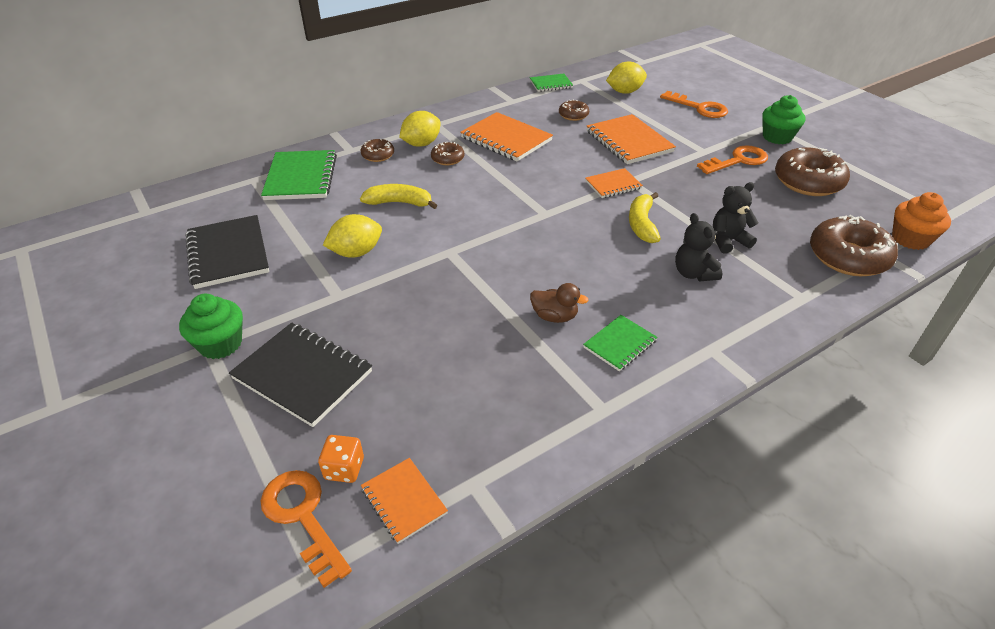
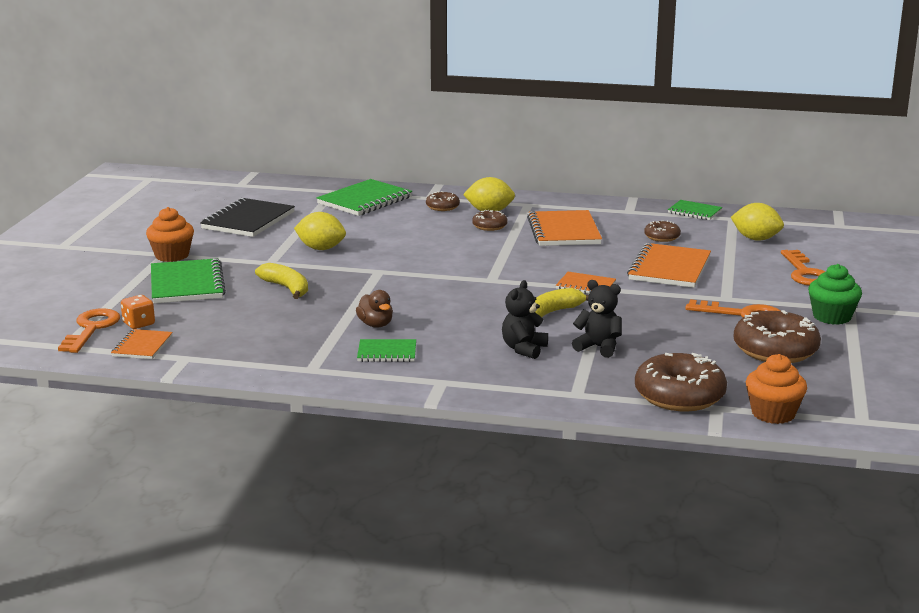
camera: 45 degrees right, 20 degrees down
green cupcake [179,294,243,359] -> orange cupcake [146,207,194,262]
black notebook [229,323,372,427] -> green notebook [151,258,226,303]
yellow banana [360,184,437,209] -> yellow banana moved to [255,263,308,299]

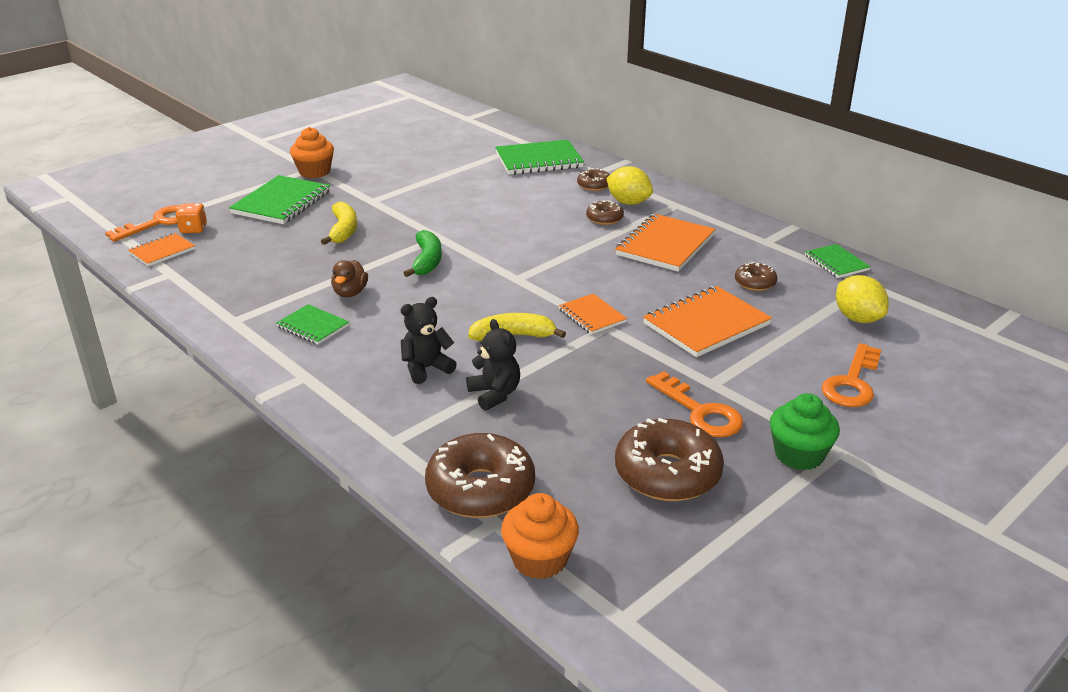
camera: 35 degrees right, 10 degrees up
black notebook [200,198,295,237] -> none
yellow lemon [294,212,346,250] -> none
none -> green banana [404,230,442,277]

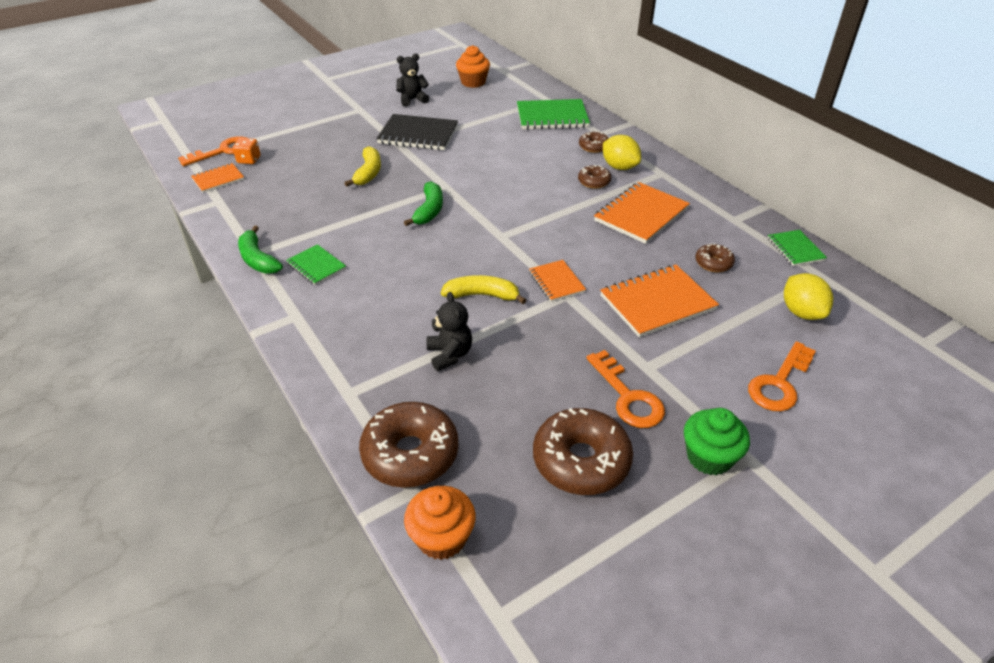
camera: 10 degrees right, 10 degrees up
green notebook [229,175,330,224] -> none
orange cupcake [290,127,334,178] -> orange cupcake moved to [456,45,490,88]
brown duck [331,260,368,297] -> none
black teddy bear [401,297,457,384] -> black teddy bear moved to [396,53,429,107]
none -> green banana [238,225,283,274]
none -> black notebook [376,114,458,150]

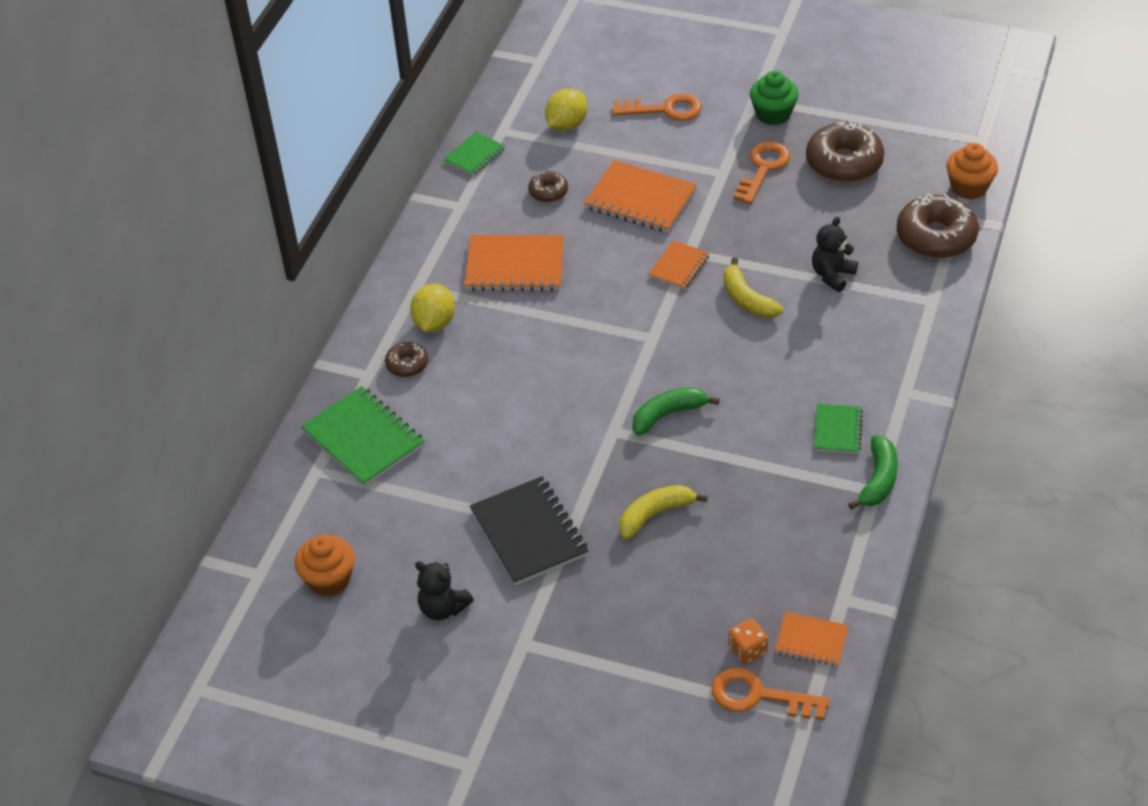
camera: 125 degrees left, 5 degrees up
brown donut [578,165,611,189] -> none

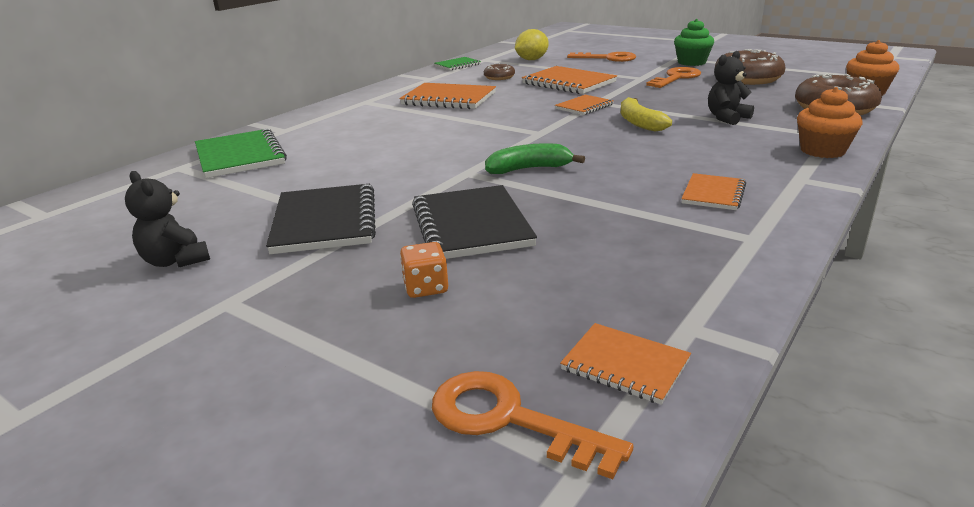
camera: 15 degrees right, 20 degrees down
orange cupcake [295,535,355,597] -> orange cupcake moved to [797,87,863,158]
brown donut [385,342,428,377] -> none
yellow lemon [410,284,455,332] -> none
yellow banana [619,485,708,540] -> black notebook [412,185,537,259]
orange dice [728,618,768,664] -> orange dice moved to [400,242,448,298]
green notebook [814,404,863,454] -> orange notebook [681,173,746,210]
green banana [848,435,898,510] -> none

